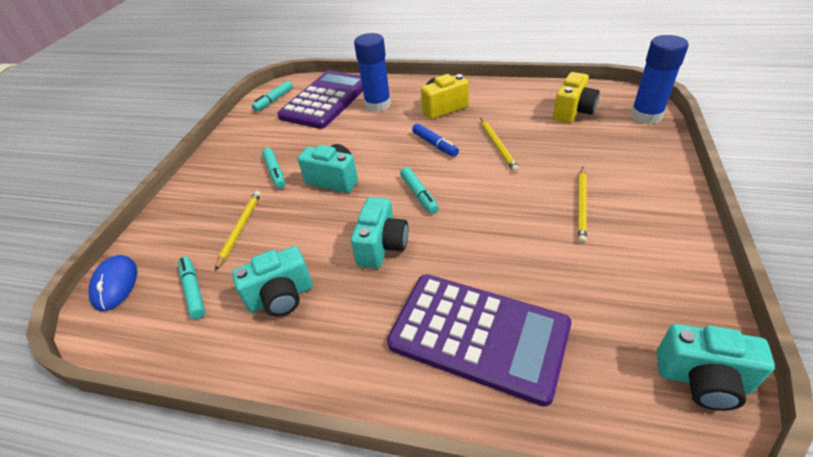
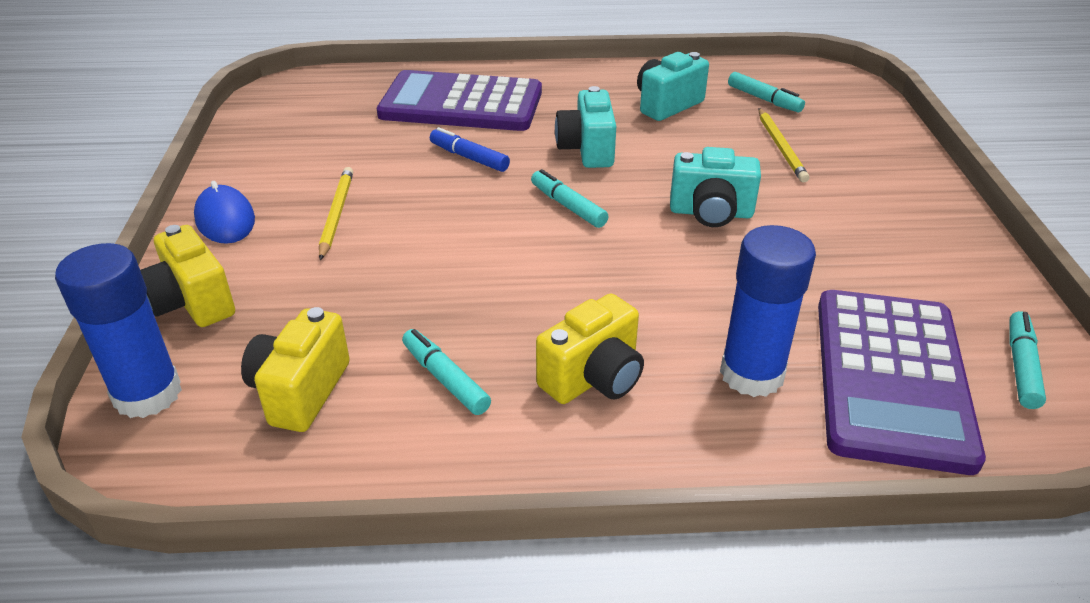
camera: 160 degrees right, 5 degrees down
blue mouse [88,255,137,311] -> blue mouse moved to [194,181,255,244]
turquoise marker [262,148,285,189] -> turquoise marker moved to [402,329,491,415]
blue marker [412,123,459,157] -> blue marker moved to [430,127,510,172]
yellow pencil [480,118,519,172] -> none
turquoise camera [657,324,775,411] -> none
none -> yellow camera [140,225,235,327]

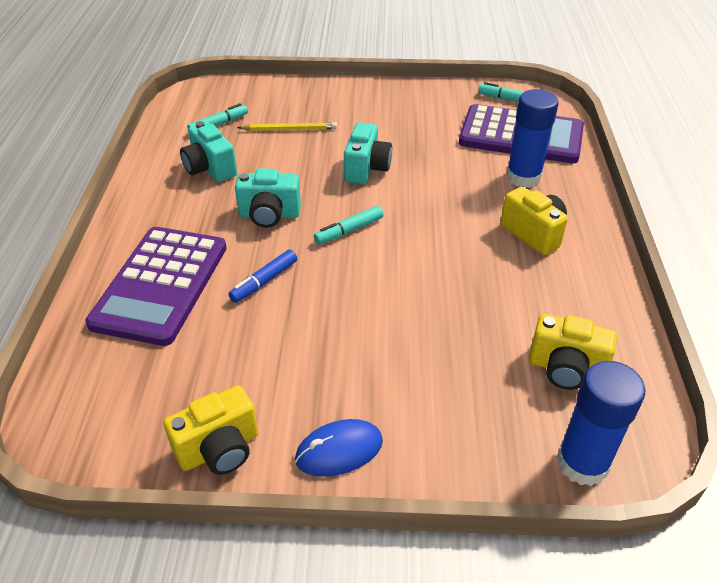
camera: 85 degrees left, 5 degrees up
yellow camera [140,225,235,327] -> yellow camera moved to [164,385,258,475]
yellow pencil [319,167,353,260] -> none
turquoise marker [402,329,491,415] -> none

